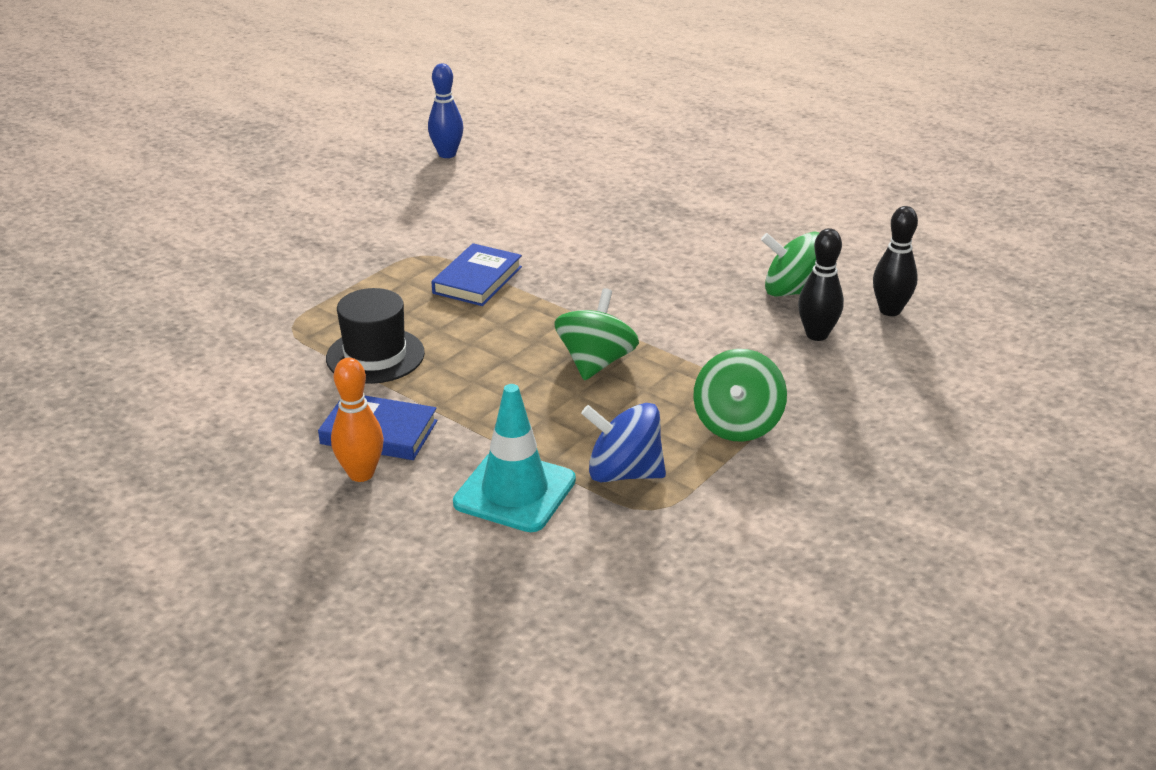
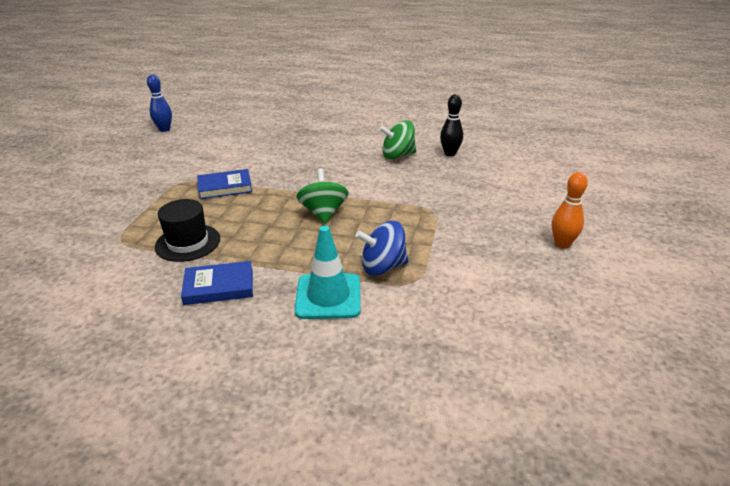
camera: 25 degrees left, 0 degrees up
orange bowling pin [331,358,384,482] -> orange bowling pin moved to [552,172,588,248]
blue book [431,243,522,306] -> blue book turned 75 degrees clockwise [197,169,252,199]
green spinning top [693,349,787,442] -> none
black bowling pin [798,228,844,341] -> none

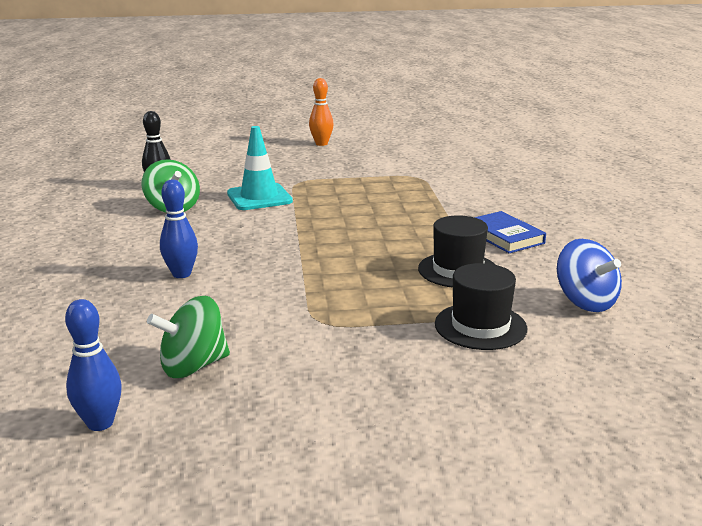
camera: 110 degrees left, 10 degrees down
blue book [197,169,252,199] -> none
turquoise traffic cone [295,226,361,319] -> turquoise traffic cone moved to [227,126,293,210]
green spinning top [296,168,349,224] -> green spinning top moved to [147,296,230,378]
blue spinning top [356,221,408,276] -> blue spinning top moved to [557,239,622,312]
none -> blue bowling pin [160,179,198,278]
none -> black hat [435,263,527,350]

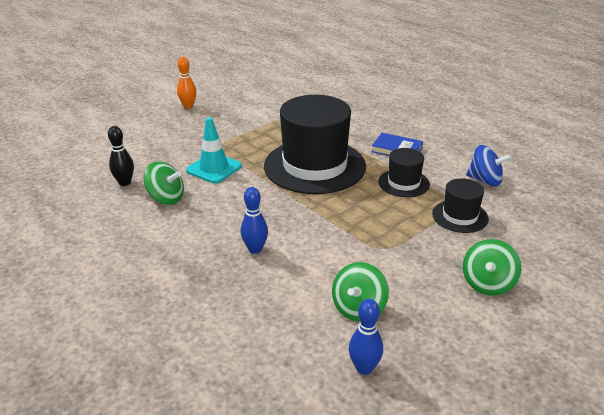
camera: 35 degrees left, 10 degrees up
none -> black hat [264,95,366,194]
none -> green spinning top [463,239,521,296]

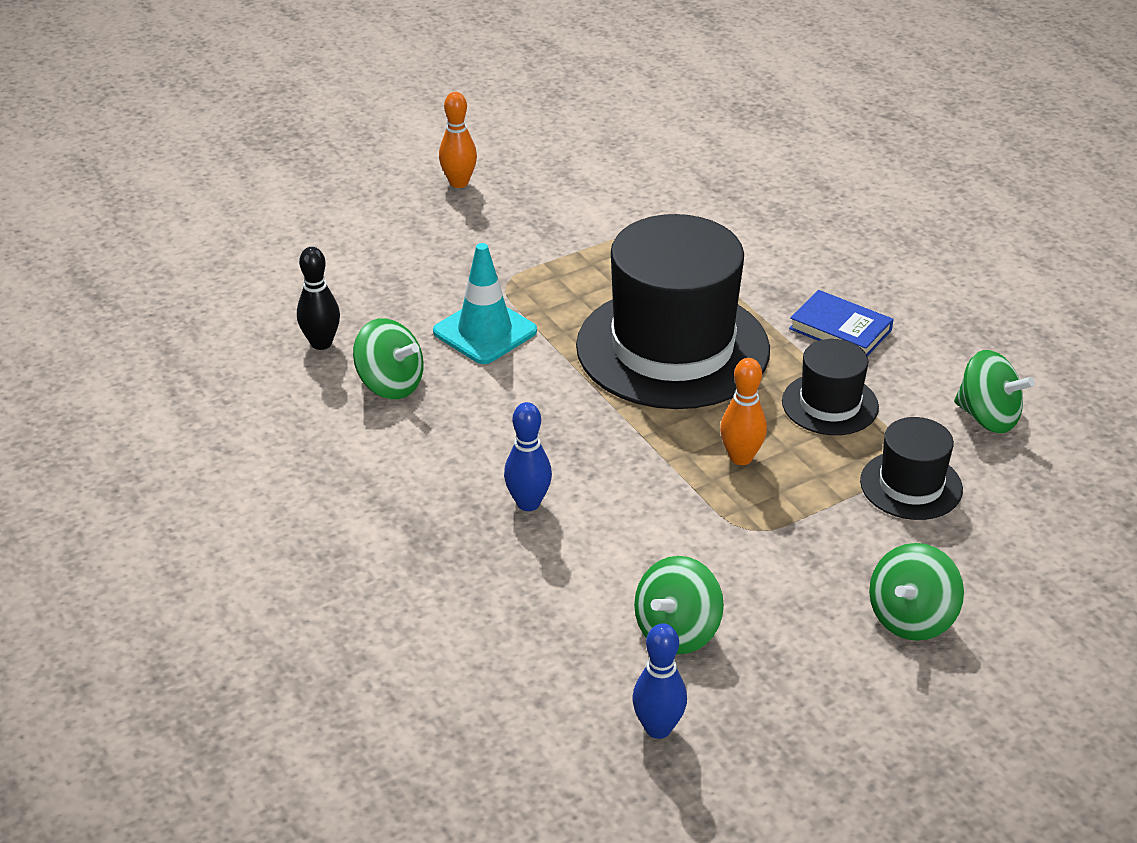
camera: 10 degrees right, 5 degrees up
blue spinning top [466,145,512,186] -> green spinning top [954,350,1035,433]
none -> orange bowling pin [720,358,767,465]

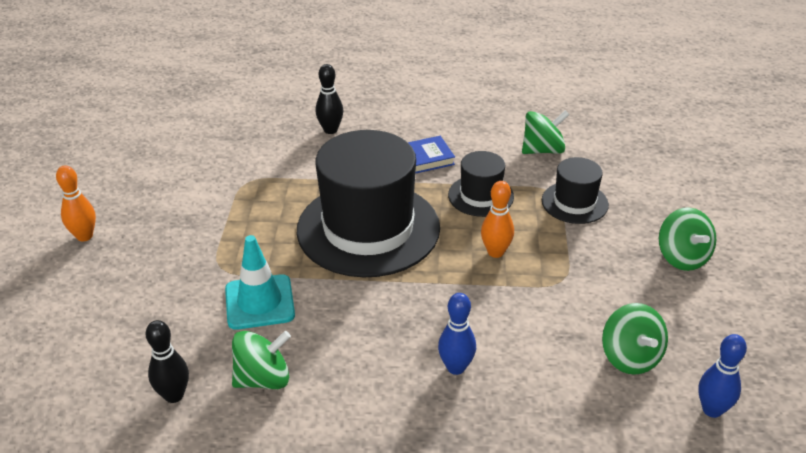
camera: 55 degrees left, 0 degrees up
none -> black bowling pin [315,64,343,134]

